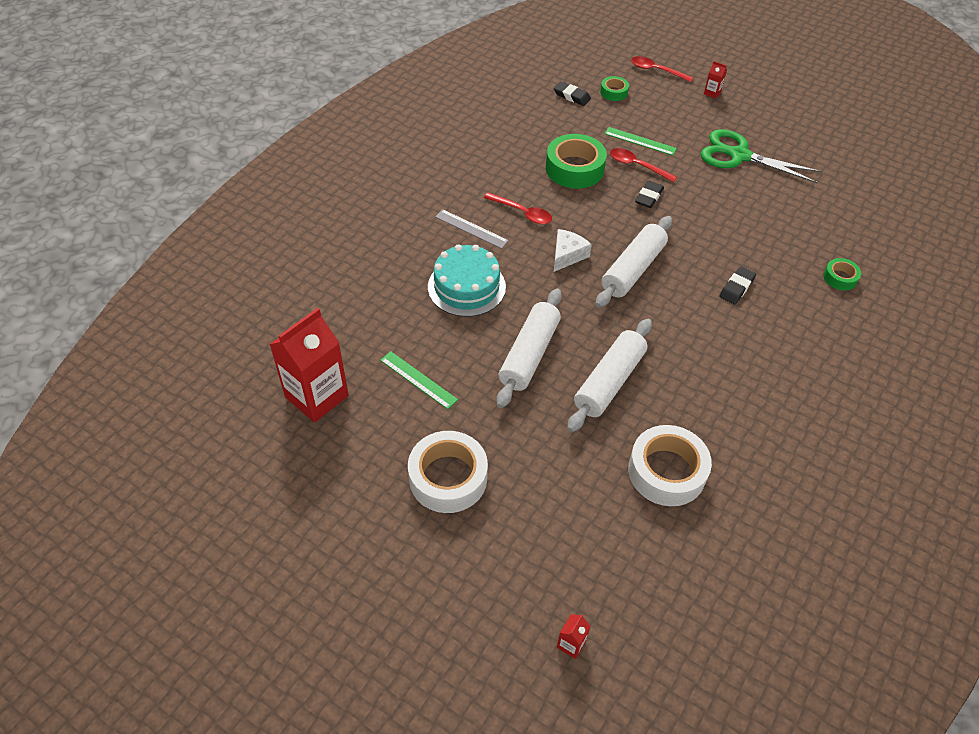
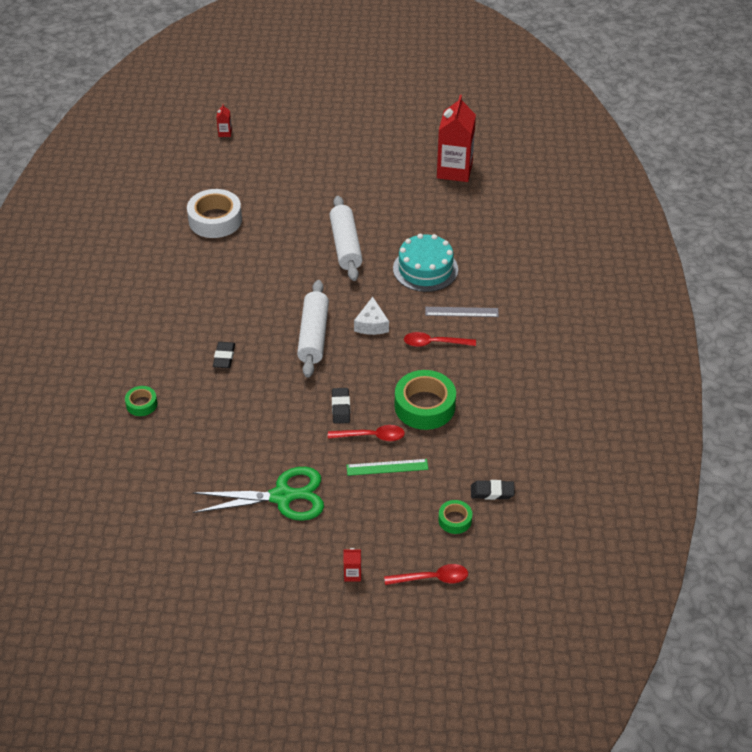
camera: 150 degrees right, 5 degrees down
green ruler [380,351,458,409] -> none
white tape [408,431,488,513] -> none
white rolling pin [567,319,652,432] -> none

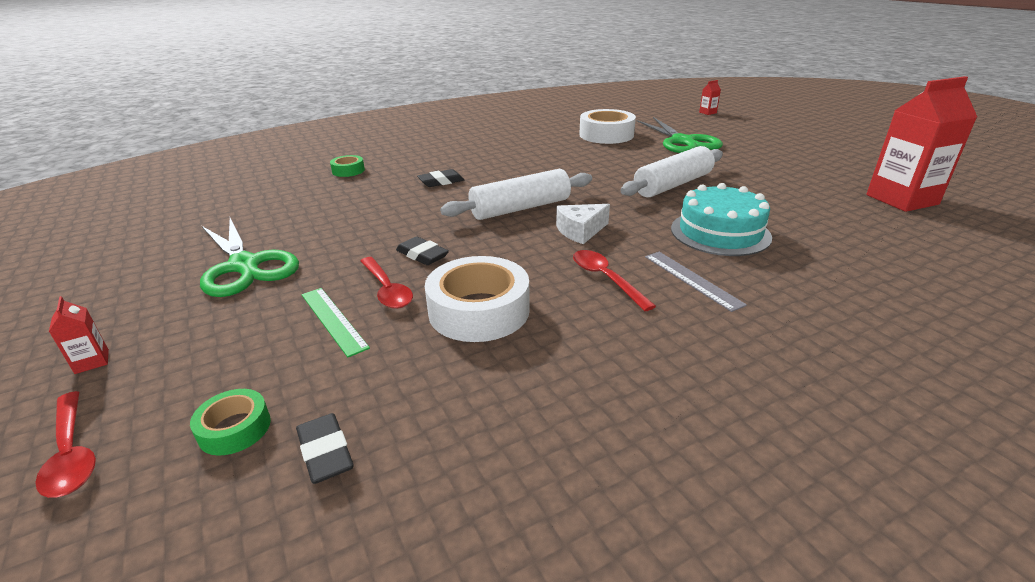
camera: 60 degrees right, 15 degrees down
black eraser [332,388,350,424] -> black eraser turned 75 degrees clockwise [396,236,449,265]
green tape [395,370,456,430] -> white tape [425,256,530,342]
none -> green scissors [637,117,723,153]

